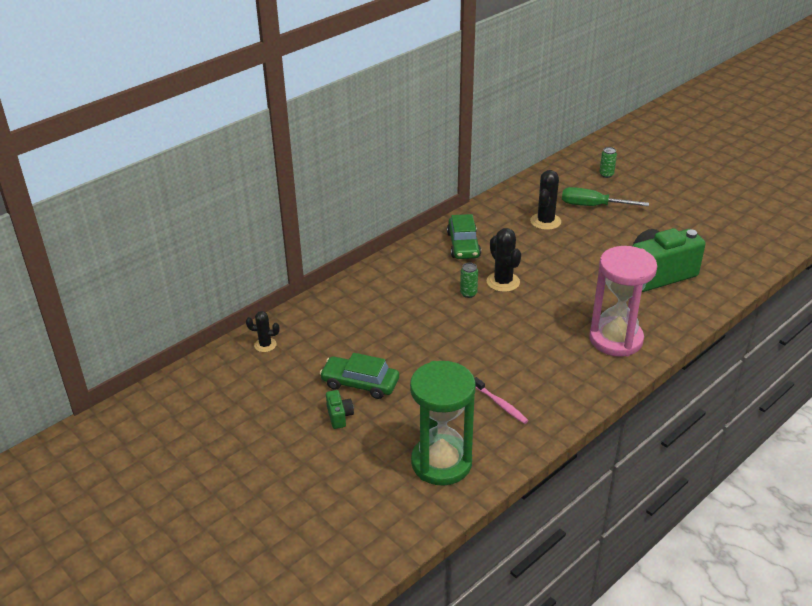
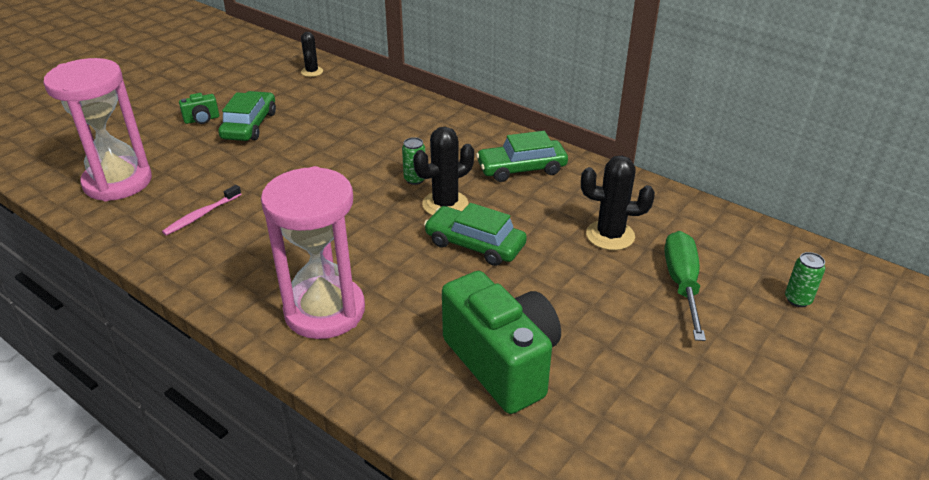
camera: 80 degrees right, 0 degrees up
green hourglass [410,361,476,486] -> pink hourglass [43,58,152,201]
none -> green car [424,203,527,266]

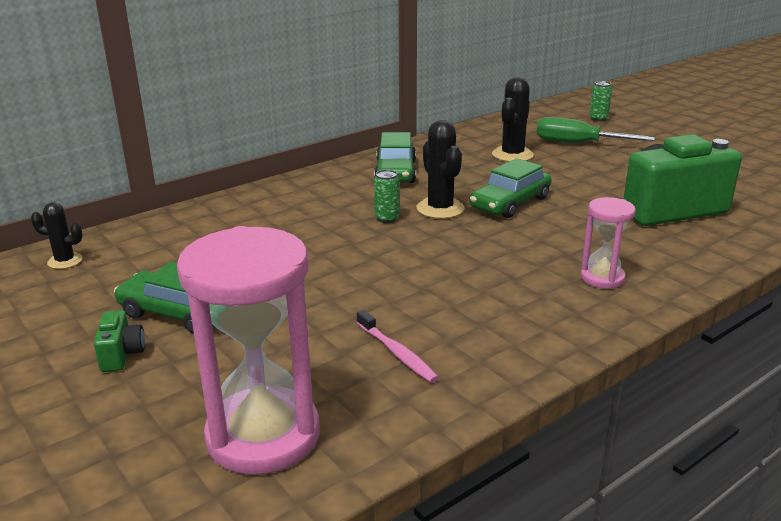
camera: 75 degrees left, 10 degrees down
pink hourglass [261,166,365,339] -> pink hourglass [580,197,636,289], size x0.51

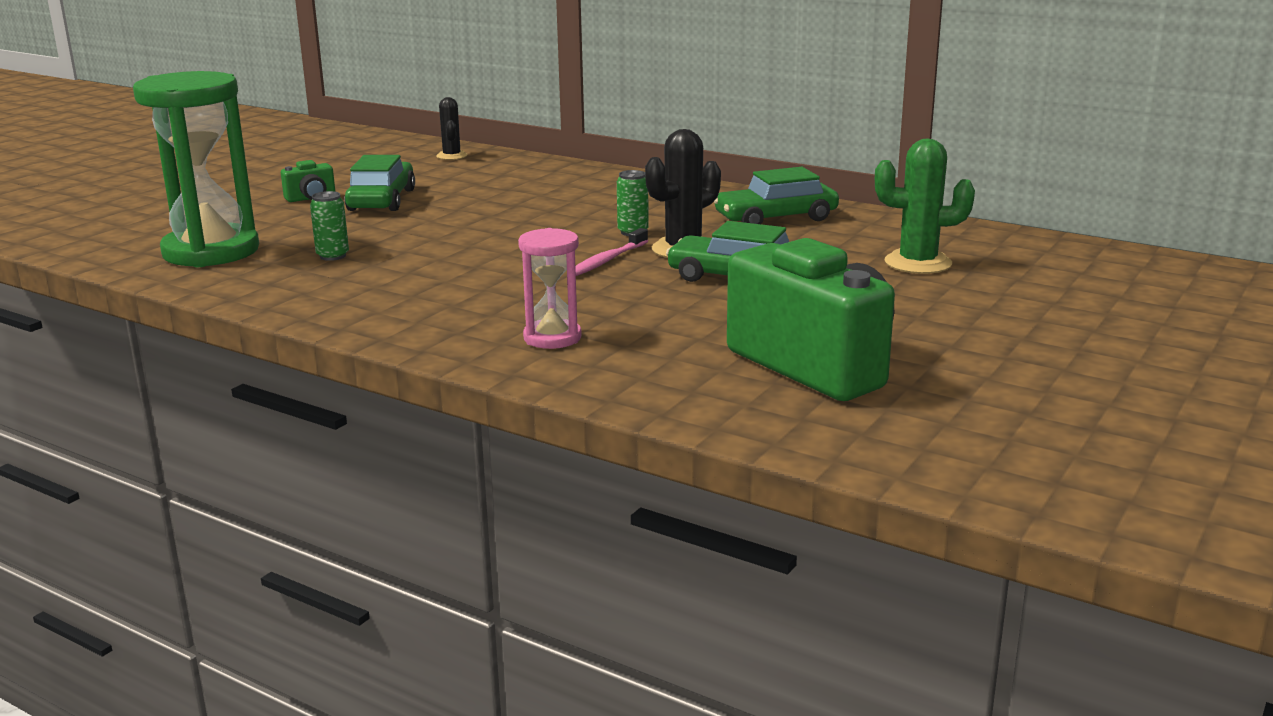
camera: 70 degrees right, 5 degrees down
pink hourglass [177,226,320,475] -> green hourglass [133,71,259,267]
pink toothbrush [357,310,439,383] -> pink toothbrush moved to [575,228,648,276]
black cactus [492,77,534,162] -> green cactus [875,139,975,274]
green screwdriver [537,117,655,143] -> none
green can [589,81,612,121] -> green can moved to [310,191,349,261]

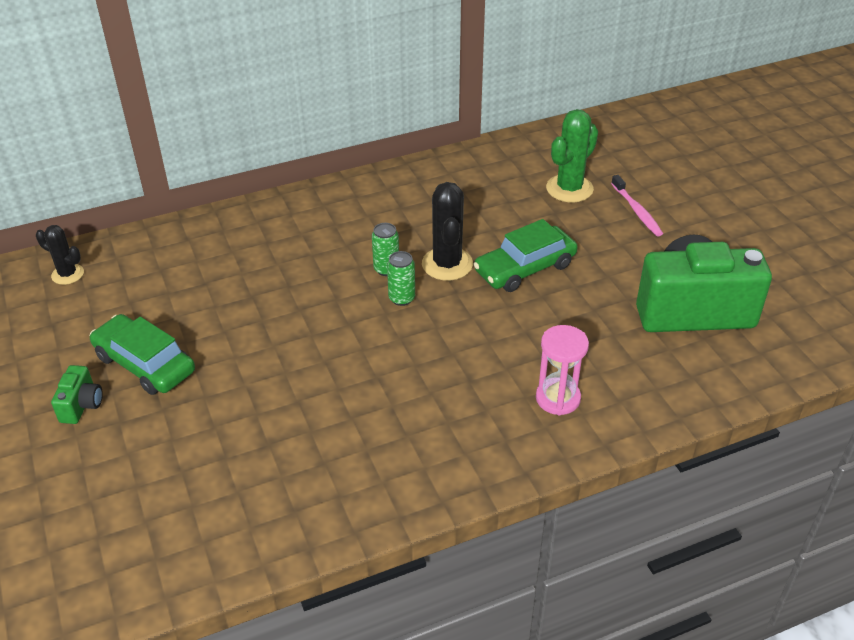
camera: 55 degrees left, 20 degrees up
green hourglass [133,71,259,267] -> none
green can [310,191,349,261] -> green can moved to [387,251,415,306]
pink toothbrush [575,228,648,276] -> pink toothbrush moved to [611,175,663,236]
green car [714,167,839,224] -> none

